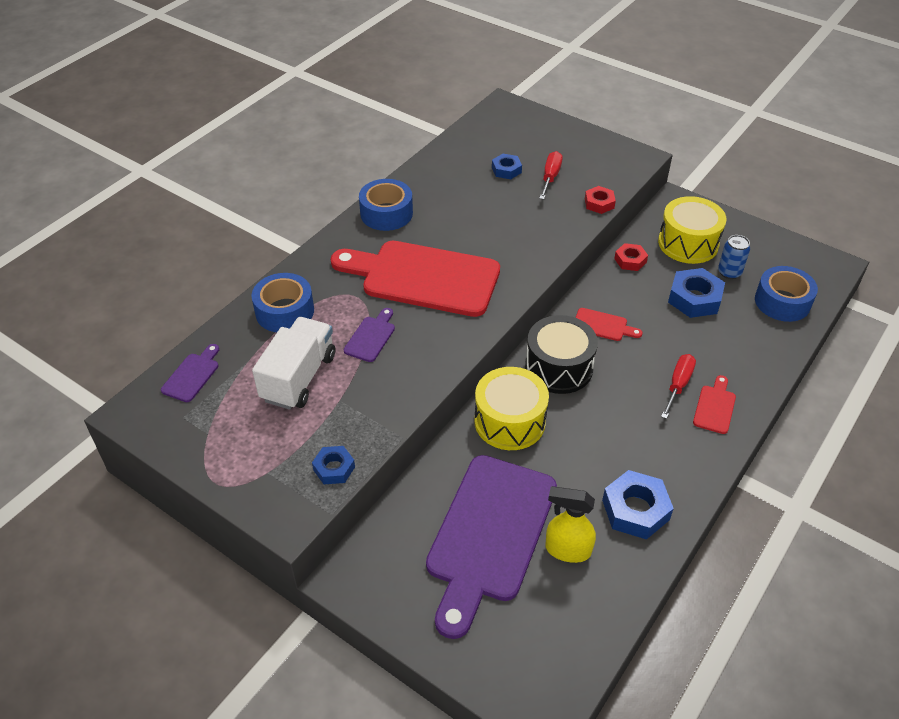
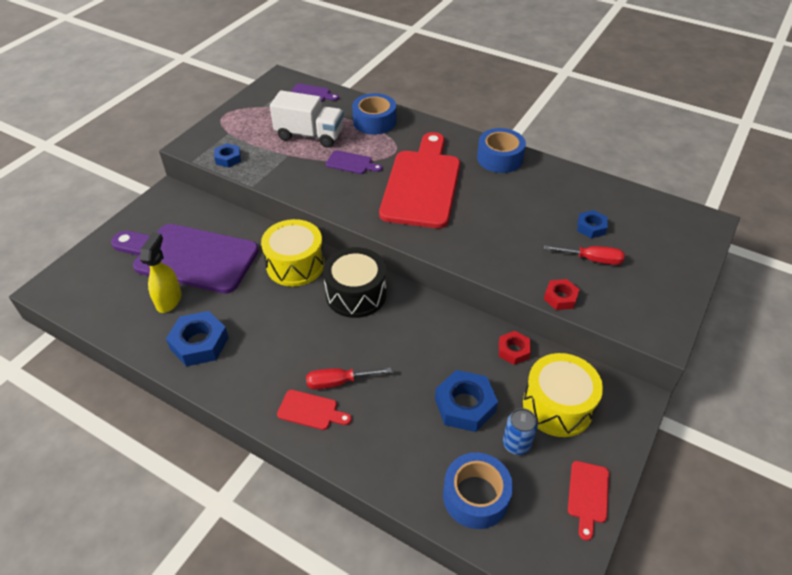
camera: 85 degrees right, 0 degrees up
red cutting board [575,308,642,341] -> red cutting board moved to [568,461,609,541]
red screwdriver [661,354,696,419] -> red screwdriver turned 150 degrees clockwise [306,367,392,389]

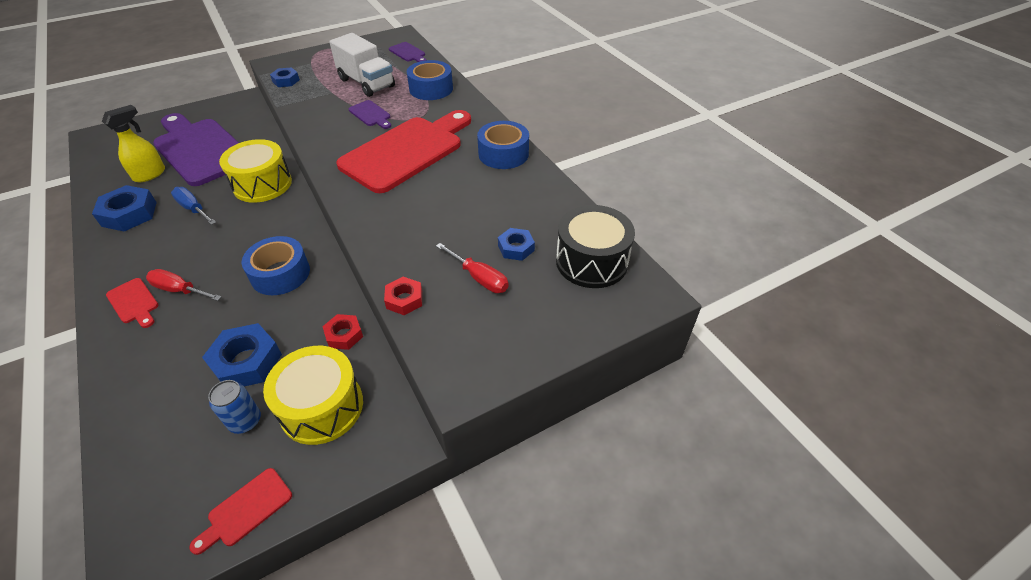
camera: 30 degrees right, 0 degrees up
black drum [323,247,386,318] -> black drum moved to [556,205,635,288]
blue tape [443,452,513,529] -> blue tape moved to [241,236,310,295]
none -> blue screwdriver [171,187,216,225]

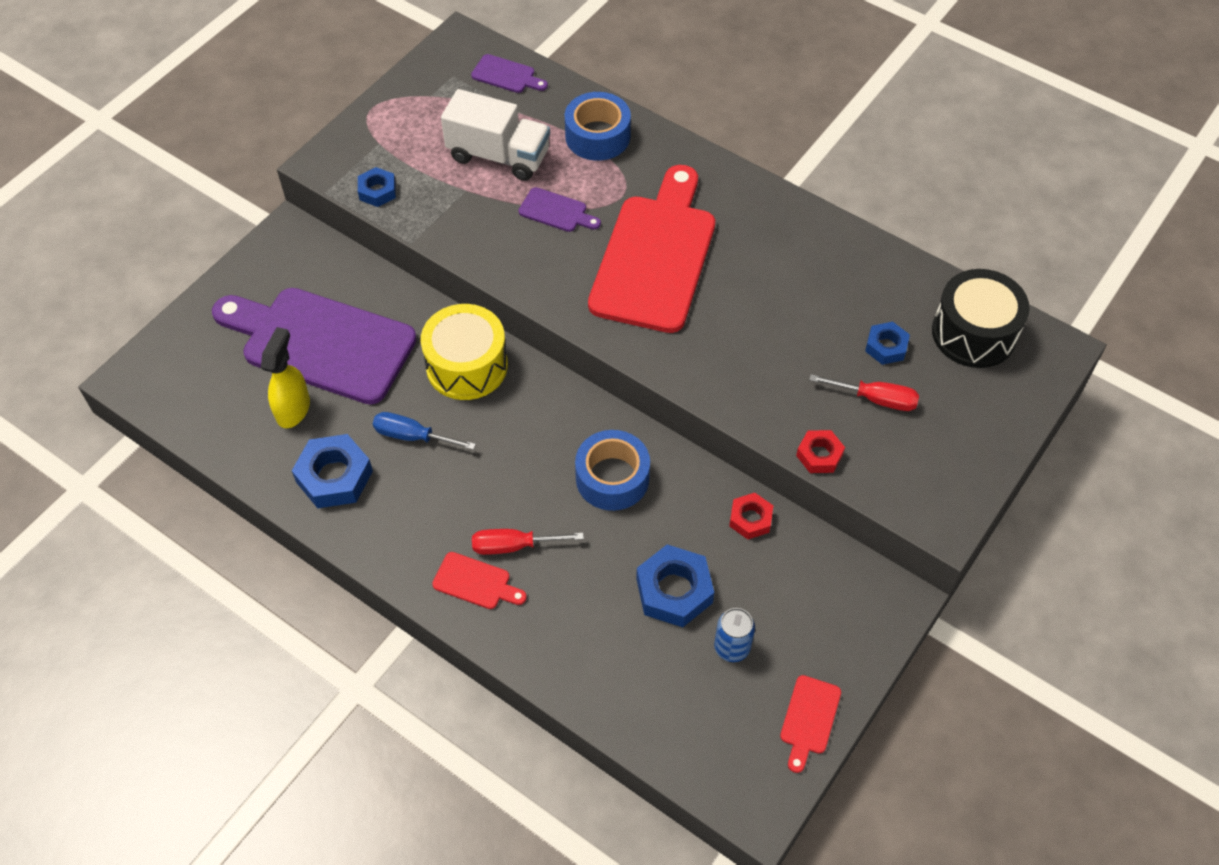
camera: 25 degrees left, 10 degrees up
yellow drum [263,346,363,445] -> none
blue tape [477,121,529,169] -> none

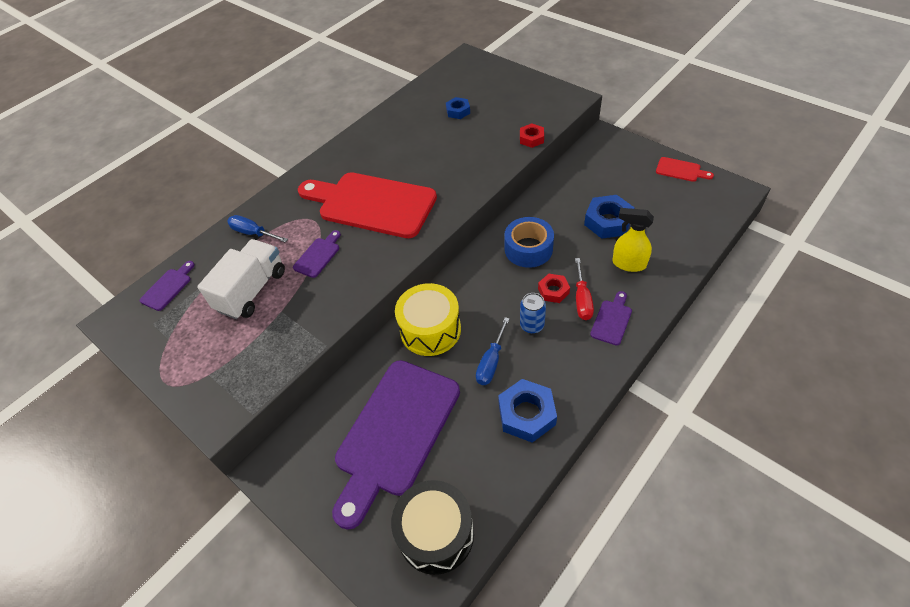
camera: 80 degrees left, 5 degrees down
yellow spray bottle [261,327,310,428] -> yellow spray bottle moved to [612,208,654,272]
blue nut [358,167,396,207] -> none
red cutting board [432,552,527,609] -> purple cutting board [590,291,632,345]
blue tape [565,92,631,161] -> blue screwdriver [227,215,288,243]
blue can [714,608,755,662] -> blue can moved to [520,293,546,334]
red nut [729,493,773,539] -> red nut moved to [538,274,570,303]
red screwdriver [809,374,919,411] -> none
black drum [932,269,1030,368] -> black drum moved to [391,480,474,575]

